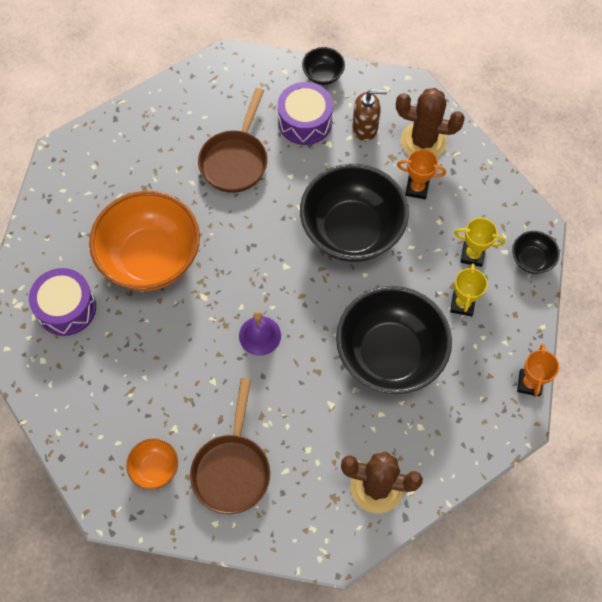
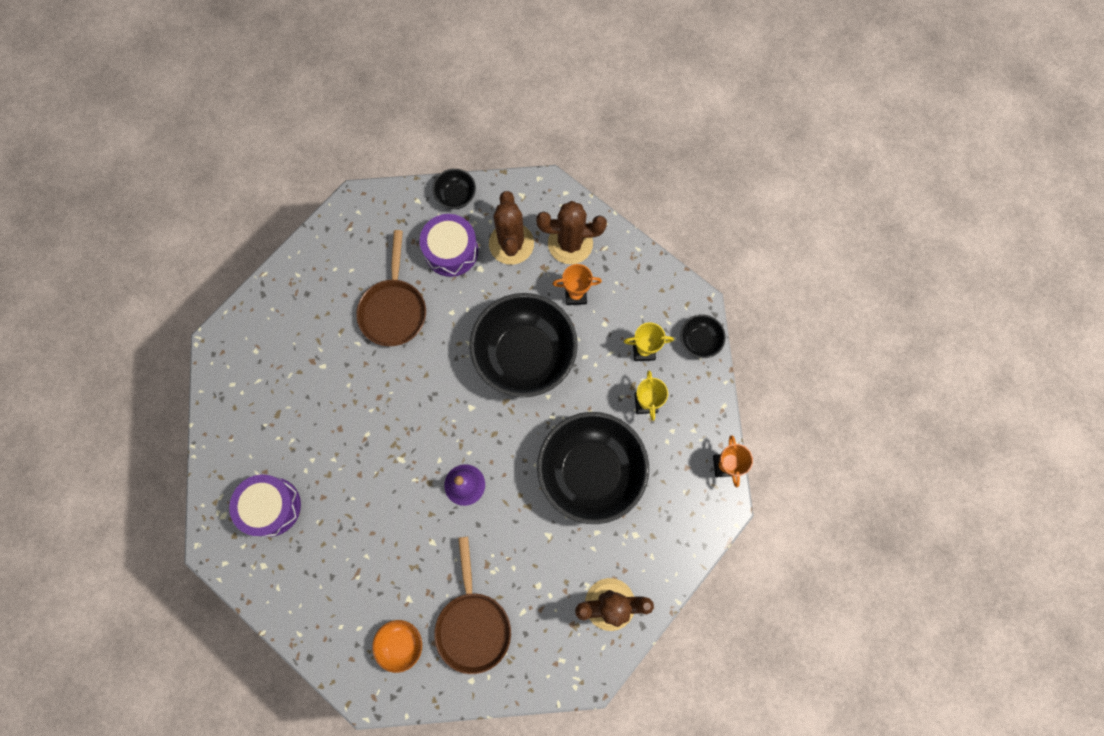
camera: 15 degrees left, 10 degrees up
orange bowl [89,191,200,291] -> none
brown soap dispenser [352,89,387,141] -> brown cactus [489,191,534,265]

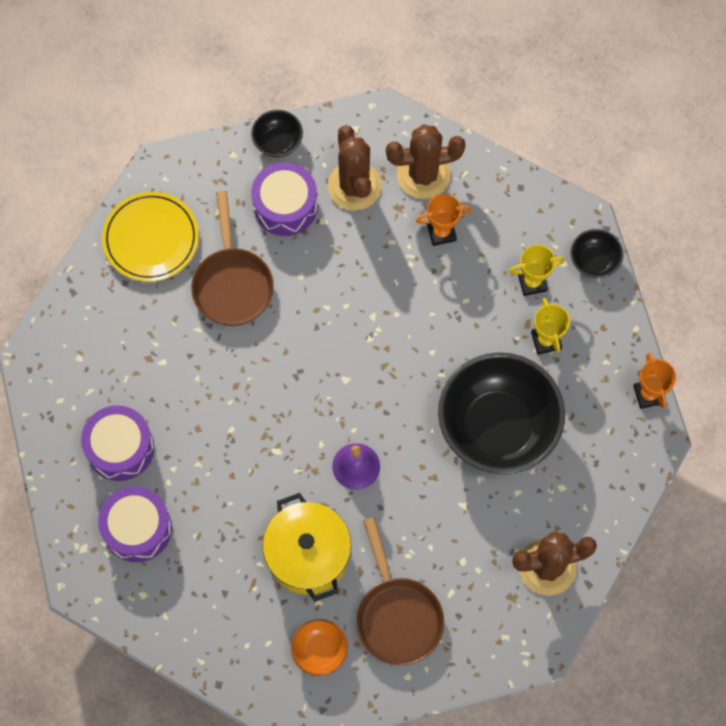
camera: 10 degrees left, 5 degrees down
black bowl [470,293,578,398] -> none
none -> purple drum [81,405,154,481]
none -> yellow plate [102,192,199,282]
none -> yellow pot [262,493,351,602]

